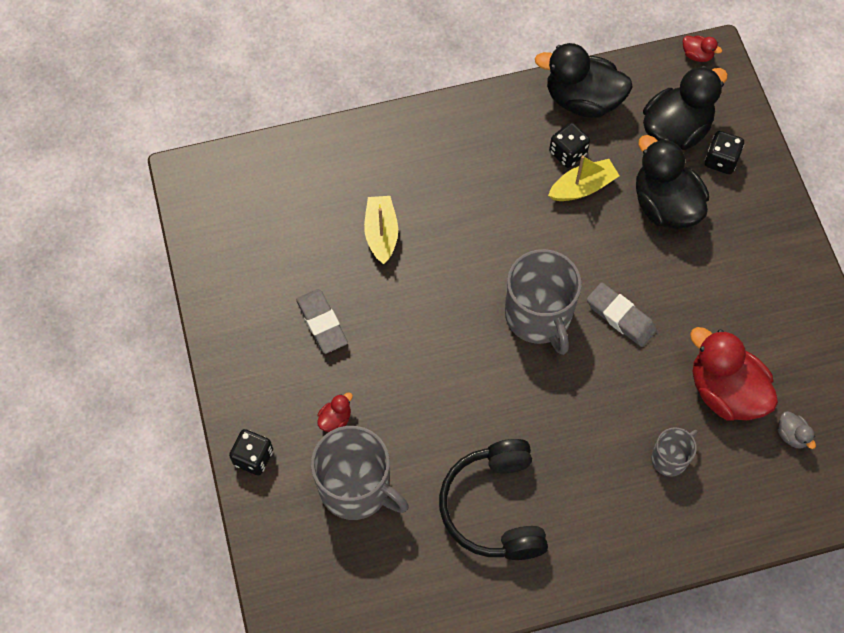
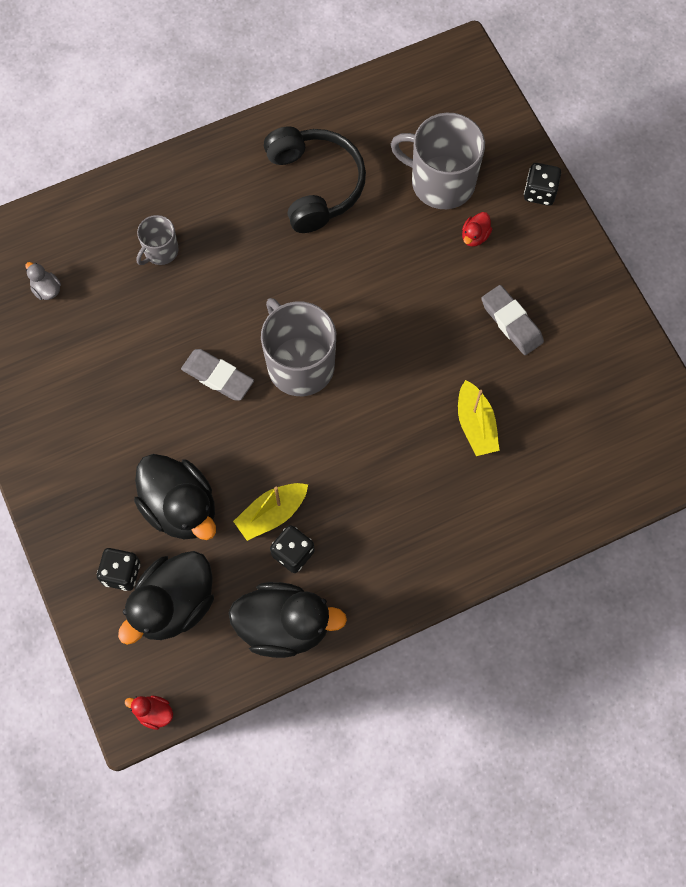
camera: 170 degrees right, 5 degrees up
red duck [690,327,778,421] -> none

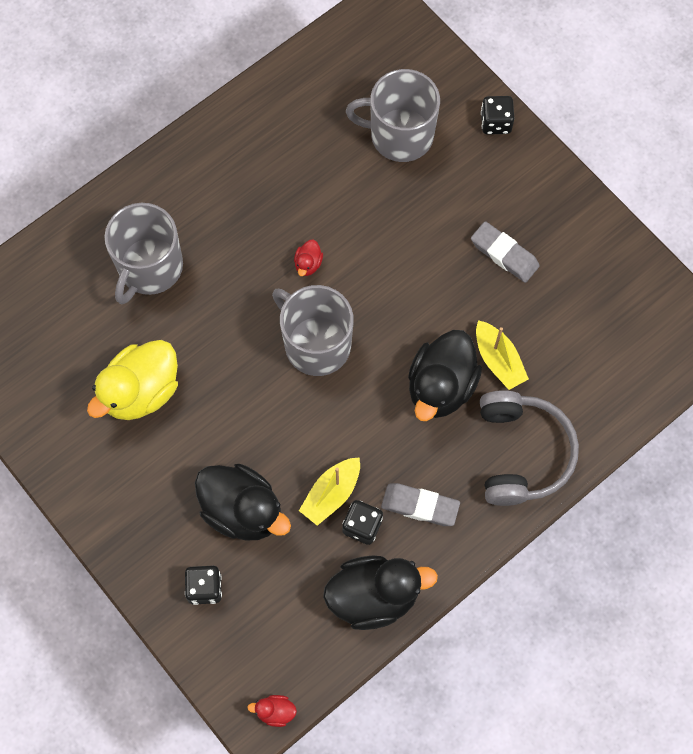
camera: 15 degrees left, 0 degrees up
grey duck [26,262,61,300] -> none
black duck [118,551,214,645] -> black duck moved to [408,330,482,421]
grey mug [136,215,179,265] -> grey mug [104,203,183,304], size x1.90
grey eraser [181,349,254,401] -> grey eraser moved to [381,483,460,526]
black headphones [264,126,366,233] -> none
red duck [462,212,492,247] -> red duck moved to [294,239,323,276]
none -> yellow duck [87,340,178,420]
none -> grey headphones [480,390,579,506]

